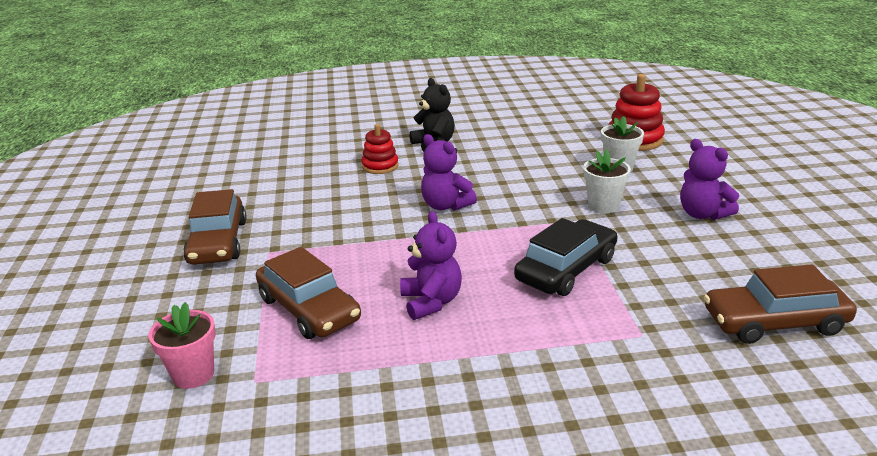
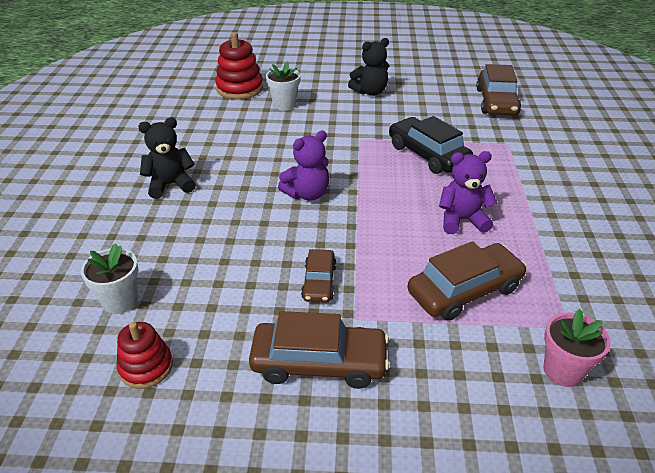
camera: 80 degrees left, 10 degrees up
red stacking toy [361,124,399,174] -> red stacking toy moved to [117,322,173,389]
white flower pot [583,150,631,214] -> white flower pot moved to [81,243,138,314]
purple teddy bear [680,139,739,220] -> black teddy bear [348,38,389,96]
none -> brown car [301,249,337,303]

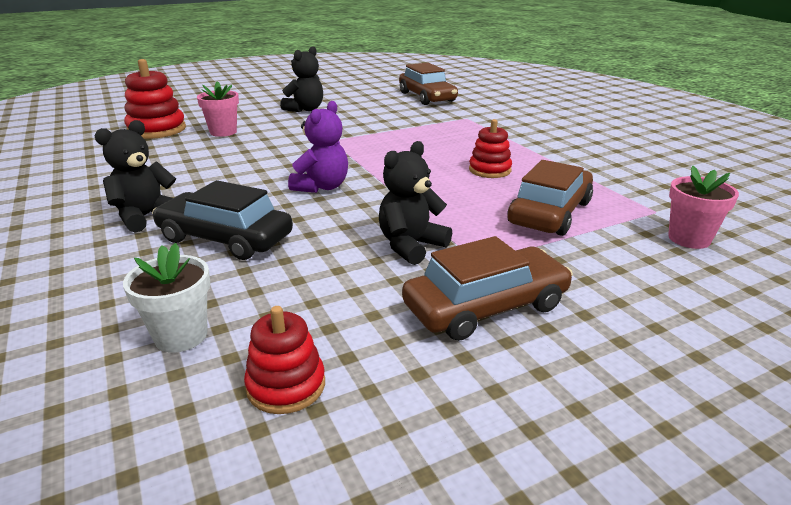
camera: 30 degrees left, 10 degrees down
white flower pot [266,62,301,111] -> pink flower pot [197,81,239,137]
brown car [301,249,337,303] -> black teddy bear [379,141,452,265]
black car [389,116,473,174] -> black car moved to [152,180,293,260]
purple teddy bear [439,151,497,234] -> red stacking toy [469,119,512,178]

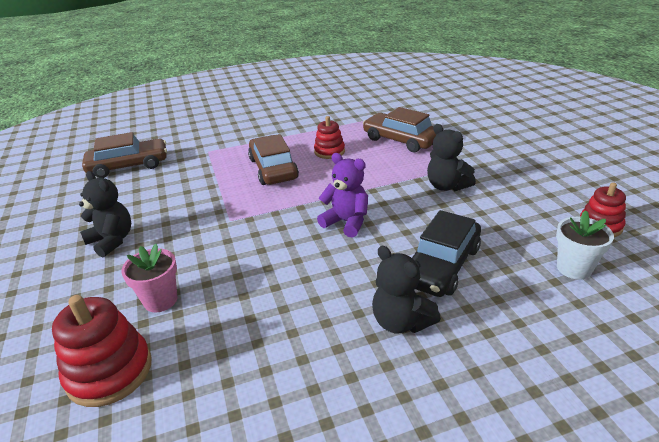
camera: 80 degrees left, 5 degrees up
brown car [402,236,573,341] -> brown car moved to [248,134,299,185]
pink flower pot [668,166,739,249] -> none

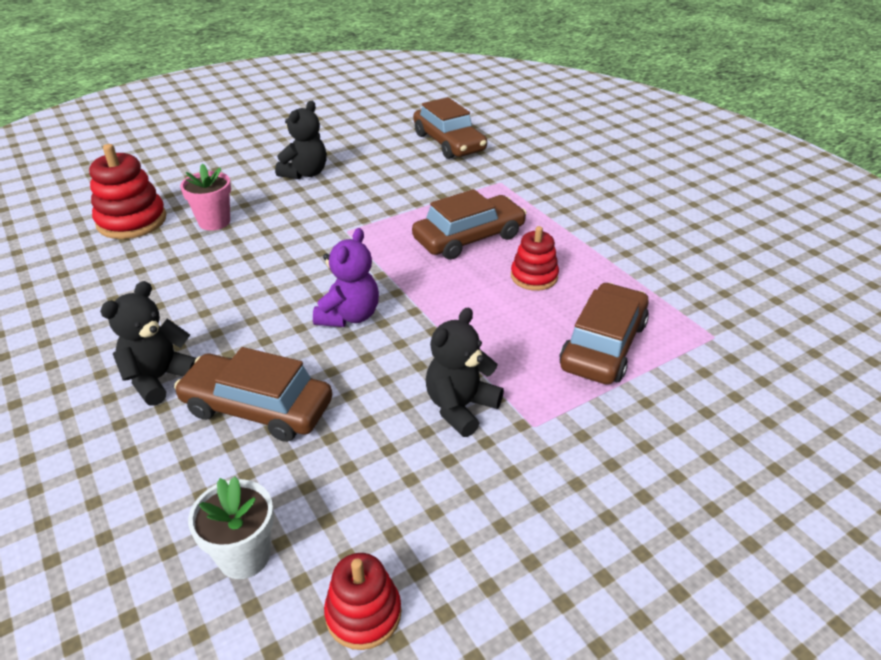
camera: 75 degrees right, 5 degrees up
black car [412,210,481,297] -> brown car [174,347,332,442]

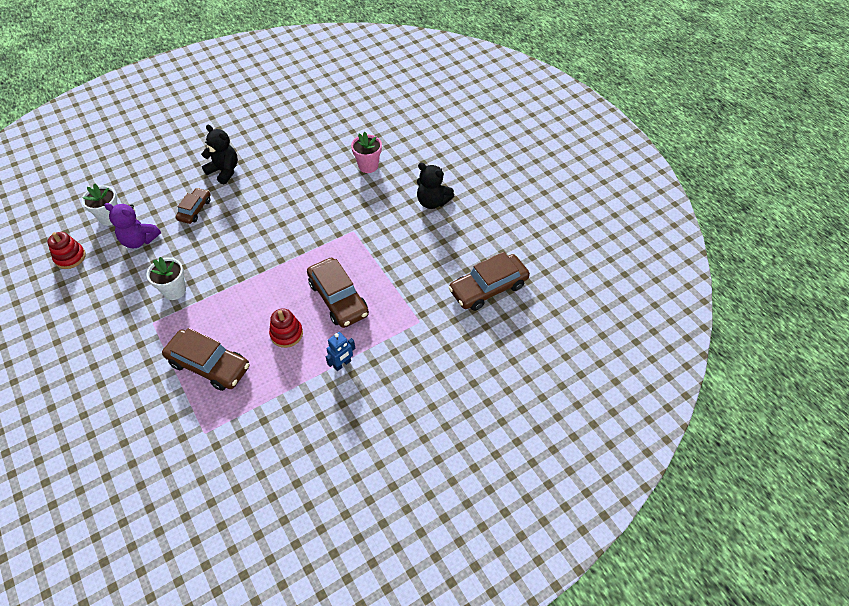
camera: 90 degrees right, 15 degrees up
red stacking toy [89,144,166,239] -> none
brown car [174,347,332,442] -> brown car [175,188,211,224], size x0.59
purple teddy bear [313,228,379,327] -> purple teddy bear moved to [104,203,161,248]
black teddy bear [426,308,504,437] -> white flower pot [147,257,186,300]
none -> blue robot [326,332,355,371]

